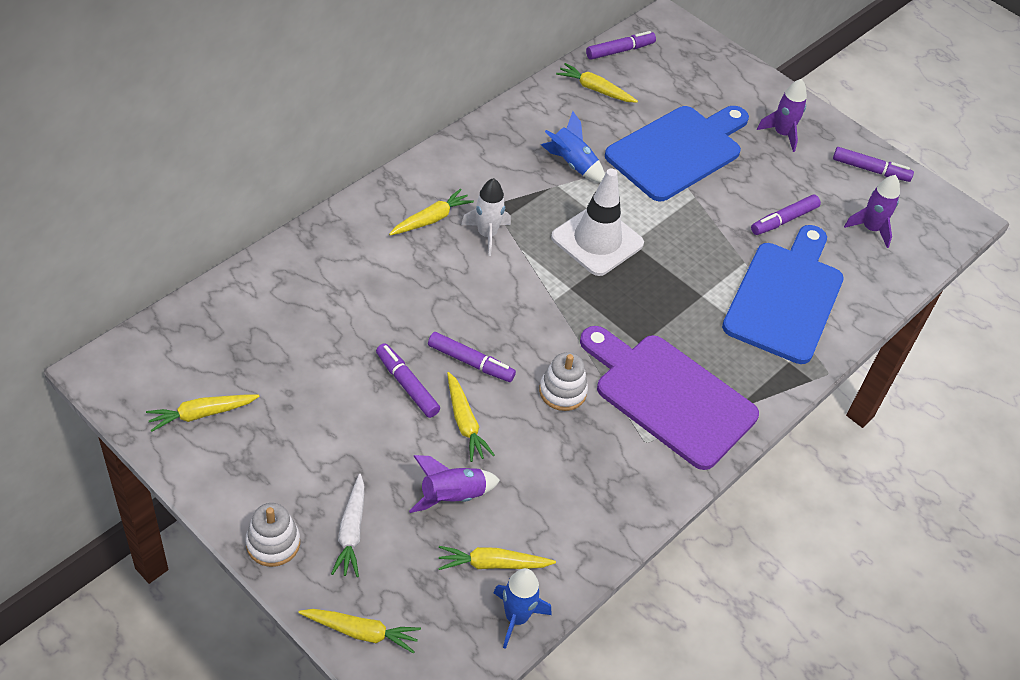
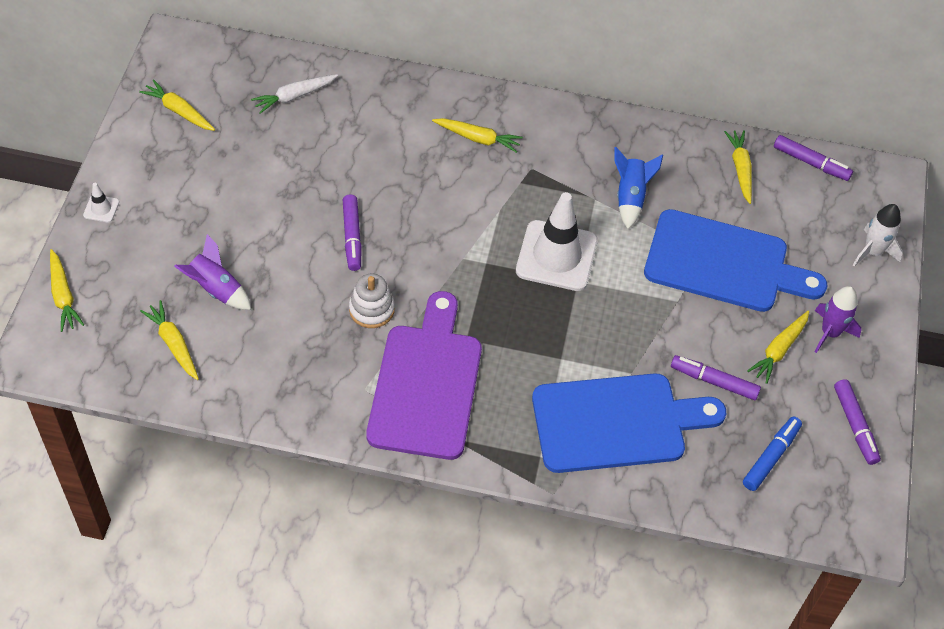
camera: 60 degrees right, 5 degrees up
white stacking toy [245,503,300,567] -> white traffic cone [83,183,119,223]
white carrot [331,474,364,577] -> white carrot moved to [251,74,338,114]
purple marker [376,343,440,418] -> none
yellow carrot [447,372,495,462] -> yellow carrot moved to [747,311,809,384]
white rocket [461,178,511,256] -> white rocket moved to [853,204,903,267]
blue rocket [493,568,552,649] -> none
purple rocket [844,175,900,248] -> blue marker [743,416,802,491]

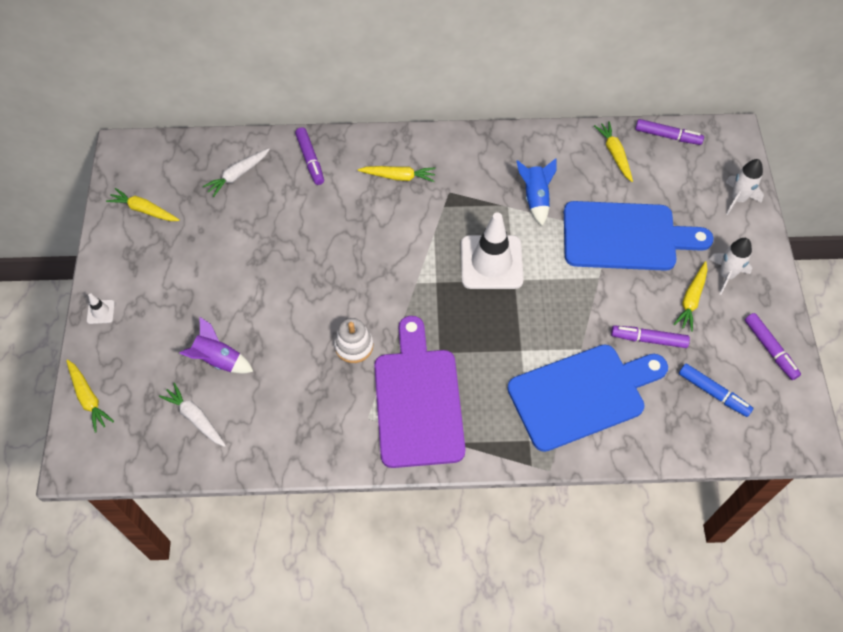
camera: 10 degrees left, 5 degrees up
yellow carrot [140,300,199,380] -> white carrot [159,383,226,447]
purple marker [343,195,362,271] -> purple marker moved to [295,128,324,185]
blue marker [743,416,802,491] -> blue marker turned 105 degrees clockwise [679,364,753,417]
purple rocket [815,286,861,353] -> white rocket [709,238,753,295]

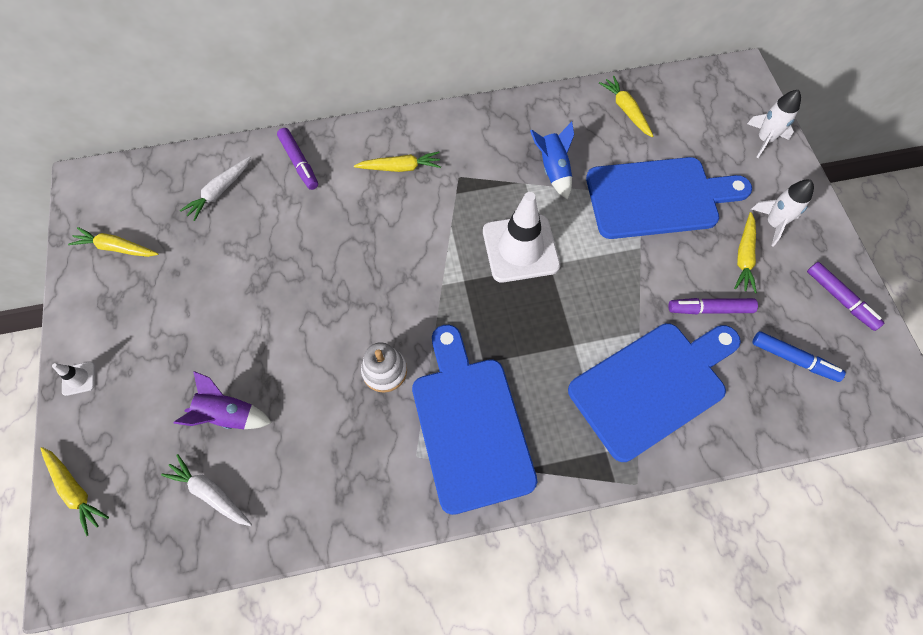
camera: 10 degrees left, 5 degrees up
purple cutting board [374,316,466,468] -> blue cutting board [412,325,537,515]
purple marker [635,119,704,145] -> none

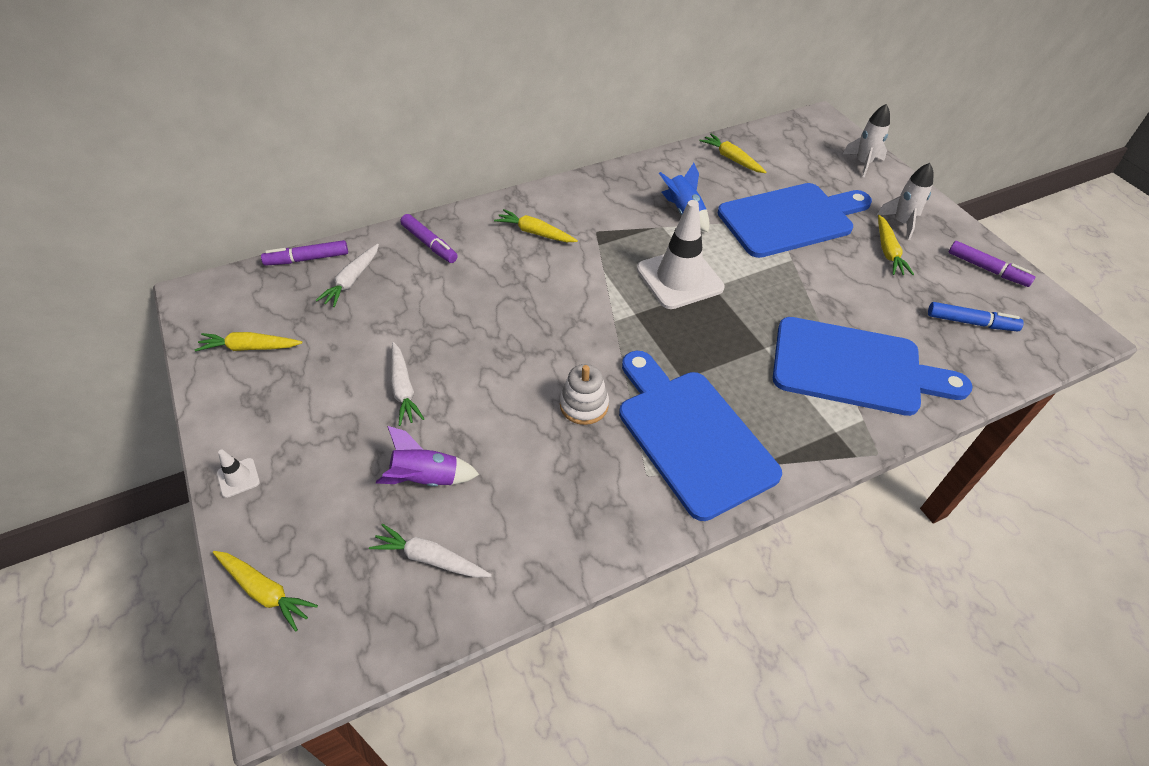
camera: 15 degrees left, 15 degrees down
yellow carrot [354,152,441,172] -> yellow carrot turned 135 degrees counterclockwise [494,209,578,242]
blue cutting board [568,323,741,462] -> blue cutting board turned 60 degrees clockwise [773,317,972,416]
purple marker [668,298,758,314] -> purple marker moved to [261,240,348,266]
none -> white carrot [391,342,424,426]

